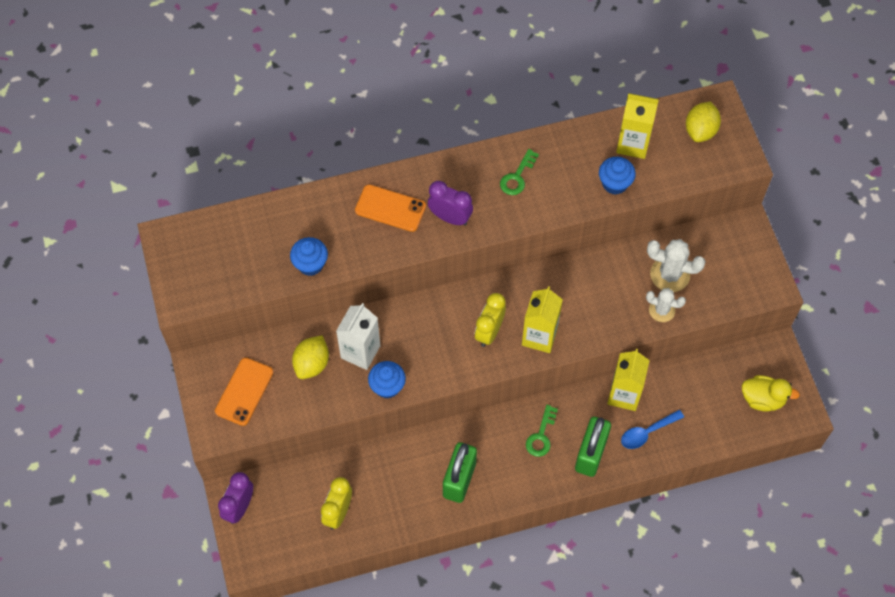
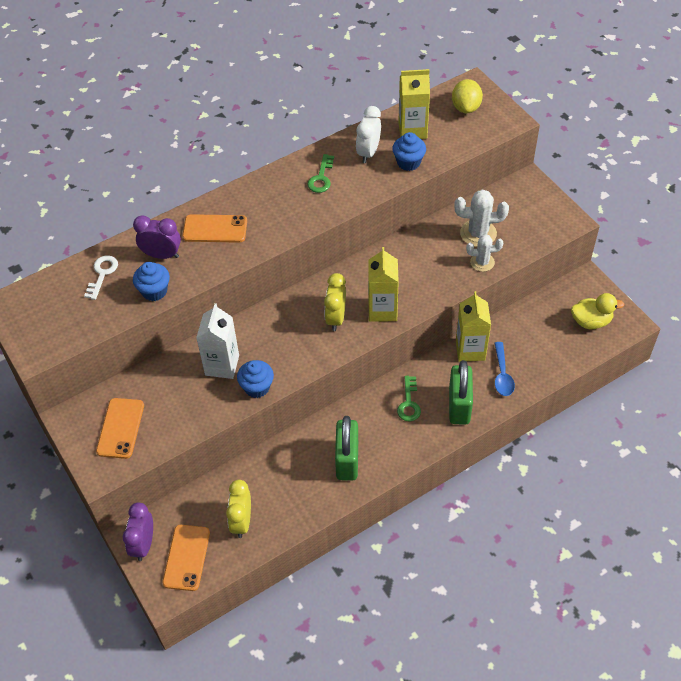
camera: 15 degrees left, 10 degrees down
yellow lemon [292,335,329,379] -> none
purple clock [428,181,473,226] -> purple clock moved to [133,215,181,259]
blue spoon [621,410,684,449] -> blue spoon turned 45 degrees counterclockwise [495,342,515,396]
none -> white key [84,255,118,300]
none -> orange phone [162,525,210,591]
none -> white clock [356,106,381,163]

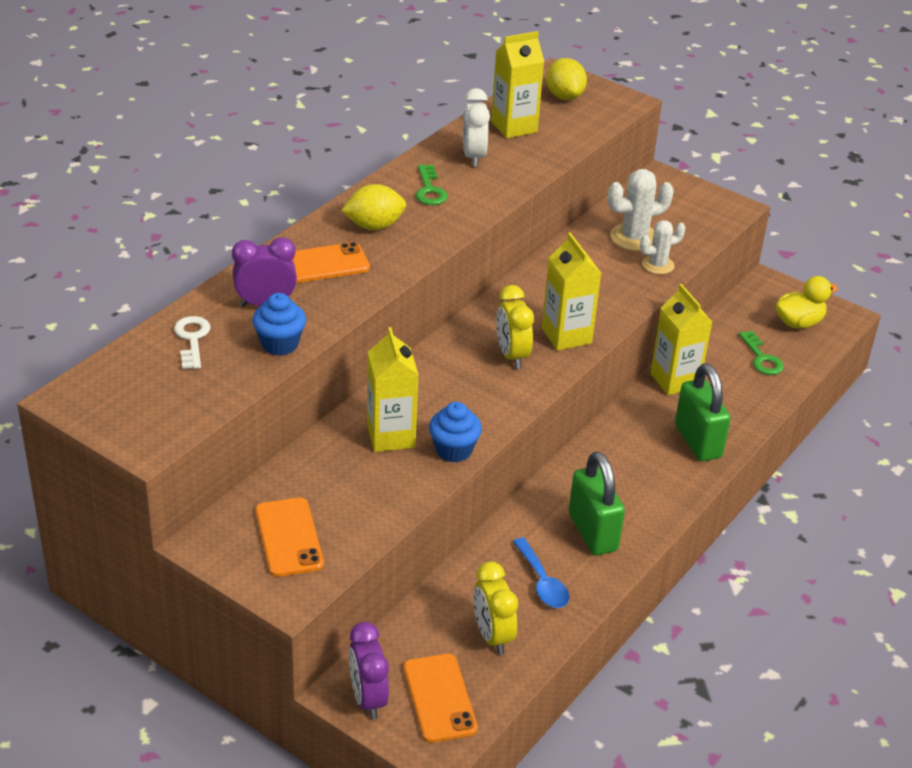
camera: 25 degrees left, 15 degrees down
white carton [196,303,239,379] -> yellow carton [367,327,419,452]
blue cupcake [392,132,426,171] -> none
green key [397,376,421,422] -> green key moved to [739,331,784,375]
blue spoon [495,342,515,396] -> blue spoon moved to [513,538,569,608]
none -> yellow lemon [341,184,406,230]

